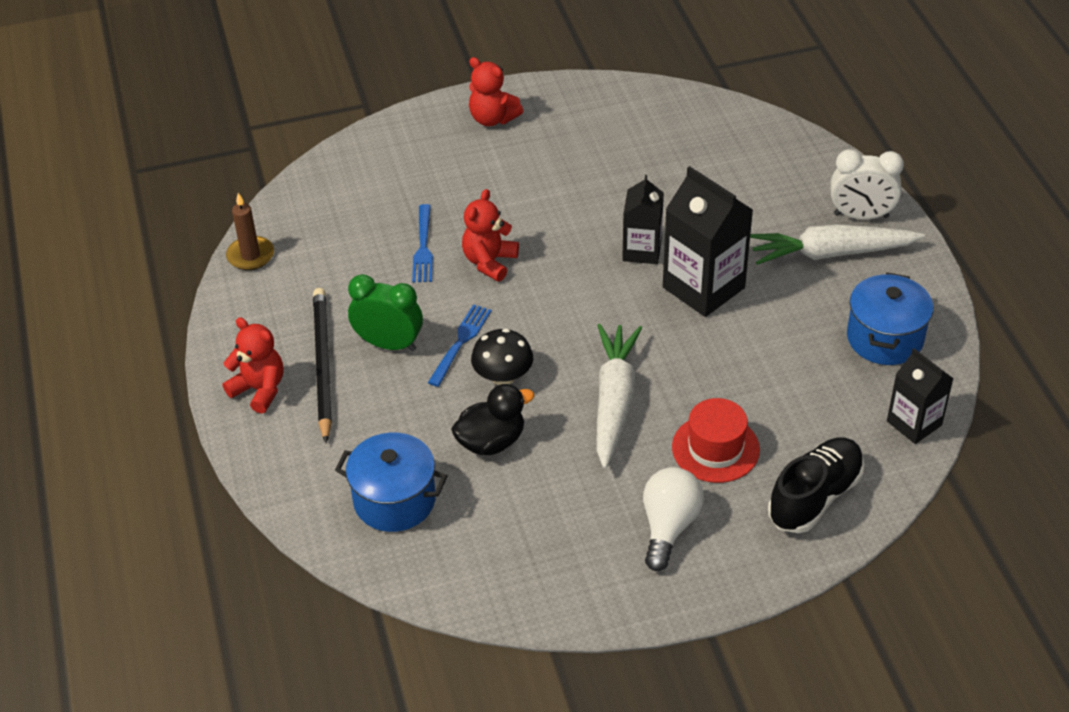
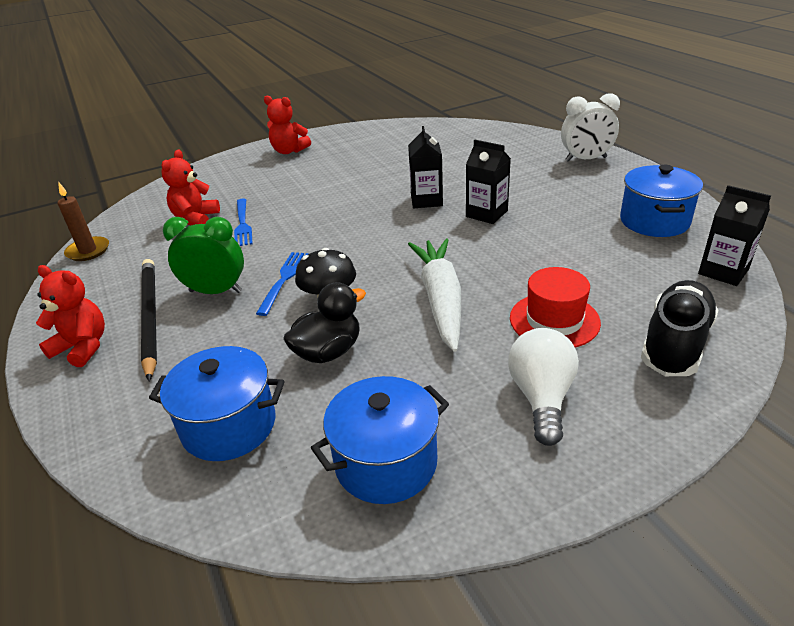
camera: 10 degrees left, 10 degrees down
red teddy bear [462,189,519,282] -> red teddy bear moved to [161,150,220,225]
black carton [663,166,753,317] -> black carton [466,140,511,224], size x0.62
white carrot [750,224,925,265] -> none
none -> blue pot [311,376,449,504]

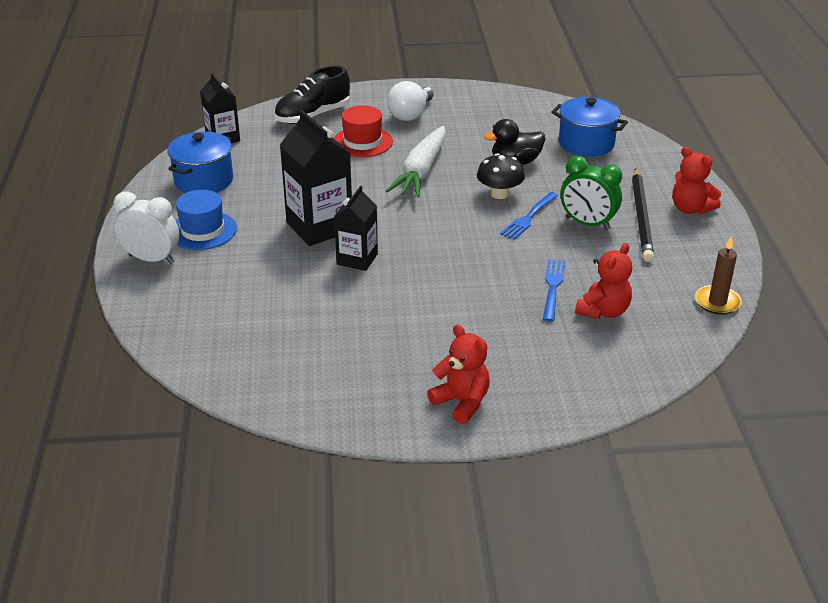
camera: 160 degrees left, 0 degrees up
blue pot [311,376,449,504] -> none
black carton [466,140,511,224] -> black carton [280,110,352,246], size x1.62
none -> blue hat [176,190,237,250]

